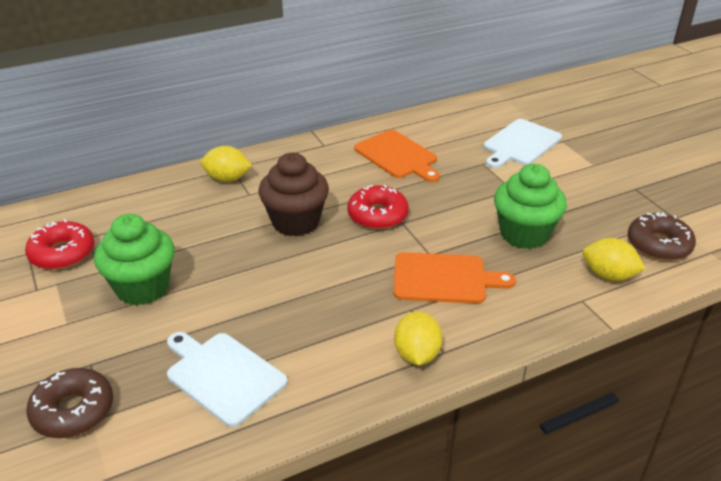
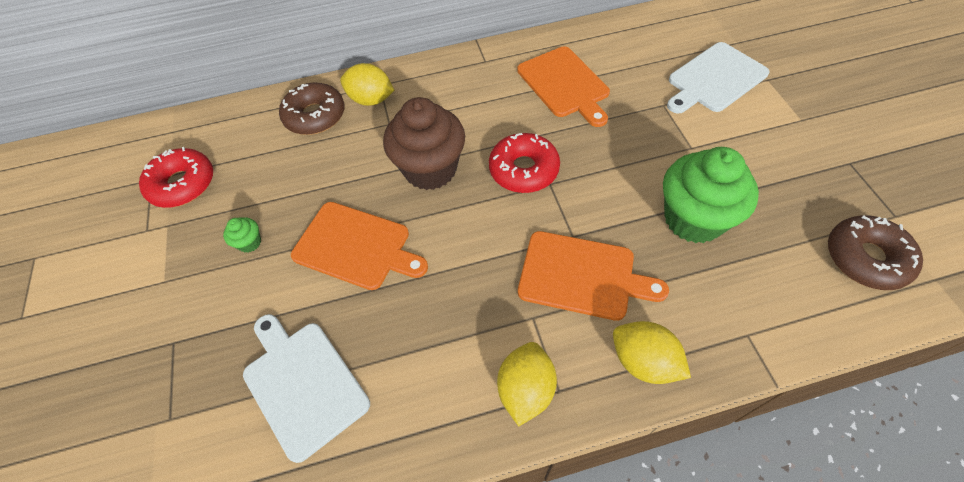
camera: 15 degrees right, 20 degrees up
brown donut [27,368,113,438] -> brown donut moved to [279,83,345,135]
green cupcake [94,214,174,306] -> green cupcake [223,217,261,252], size x0.41
yellow lemon [583,238,646,281] -> yellow lemon moved to [613,321,691,384]
none -> orange cutting board [291,202,428,290]

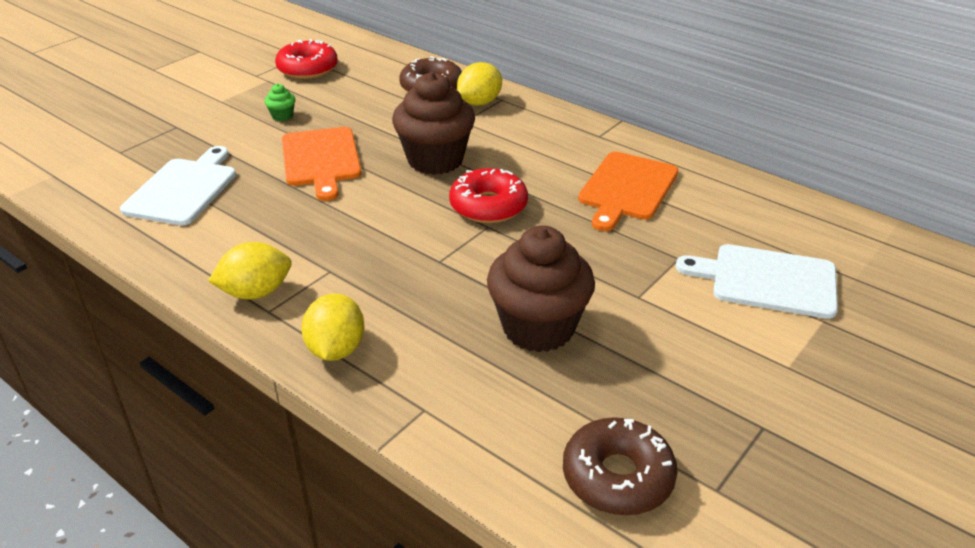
camera: 50 degrees right, 20 degrees down
yellow lemon [340,63,394,106] -> yellow lemon turned 60 degrees clockwise [457,62,502,106]
orange cutting board [518,231,669,321] -> none
green cupcake [663,147,759,243] -> brown cupcake [487,226,595,352]

